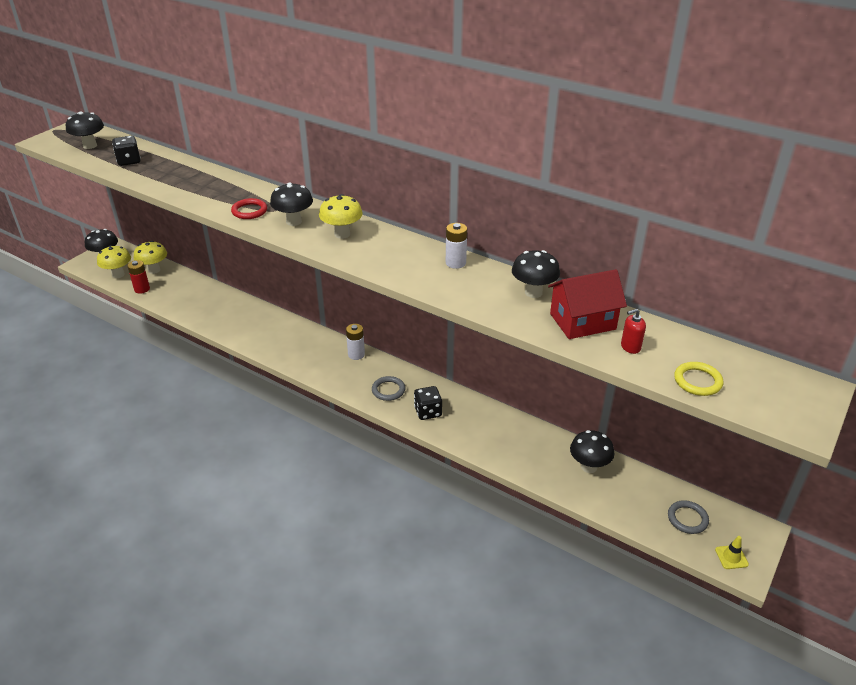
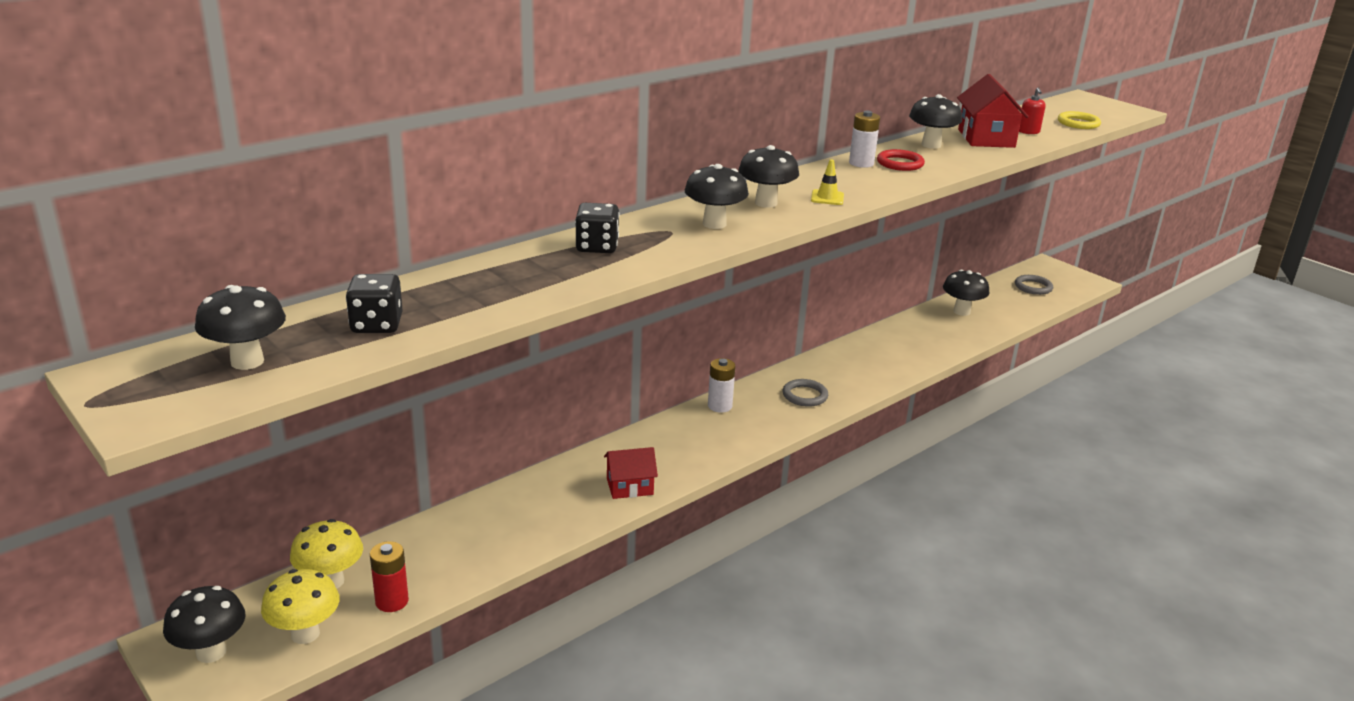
camera: 75 degrees left, 10 degrees down
red ring [231,198,267,219] -> red ring moved to [877,149,925,171]
yellow mushroom [319,194,363,239] -> black mushroom [738,145,799,208]
black dice [414,386,442,420] -> black dice moved to [575,203,619,253]
yellow traffic cone [715,536,749,569] -> yellow traffic cone moved to [811,159,844,205]
none -> red house [604,447,658,499]

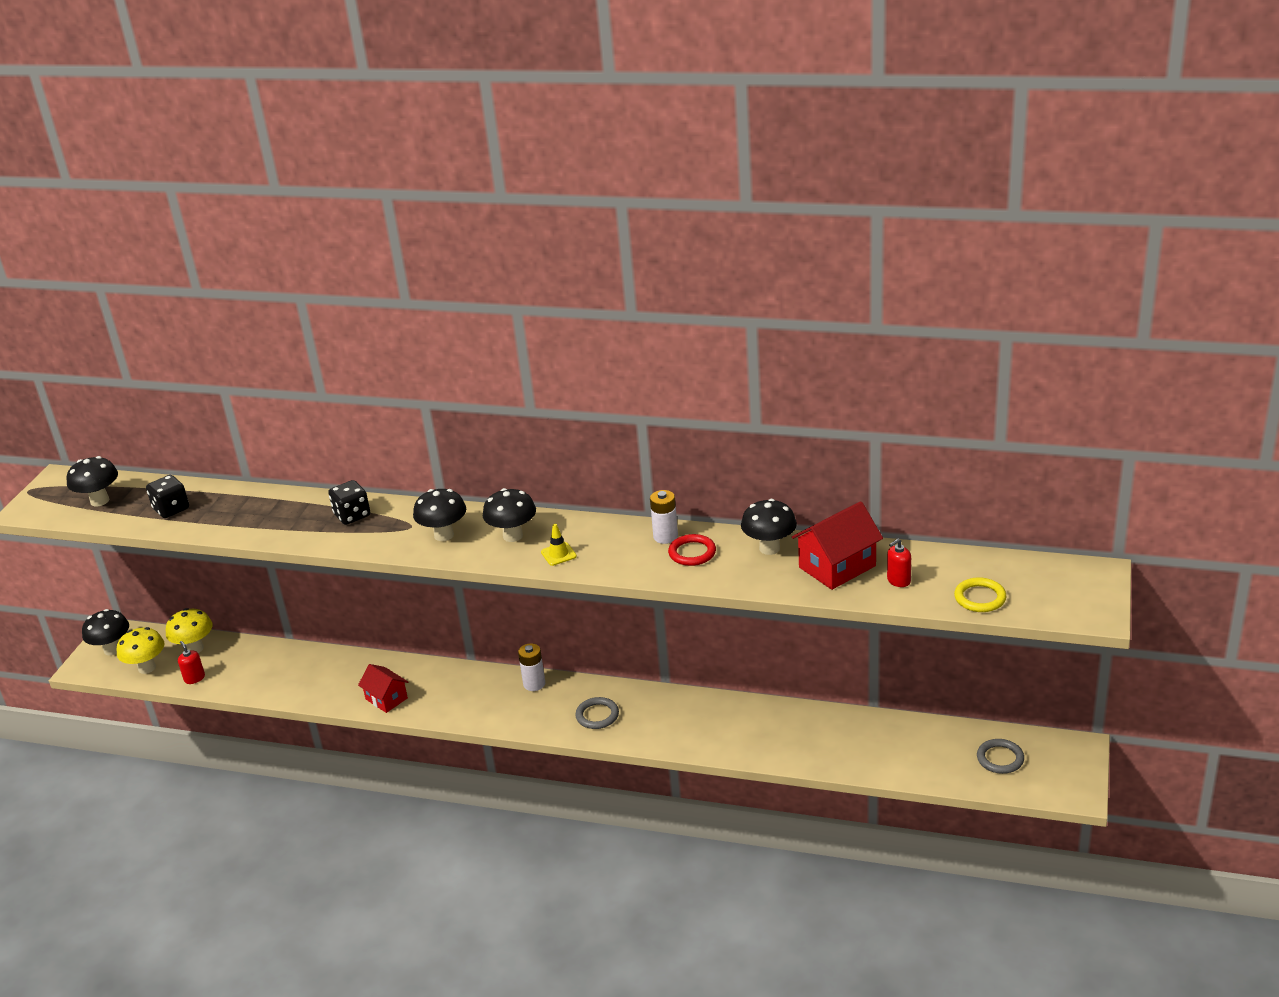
camera: 60 degrees right, 5 degrees up
red battery [370,541,409,612] -> red soap dispenser [178,641,205,684]
black mushroom [943,270,990,316] -> none

